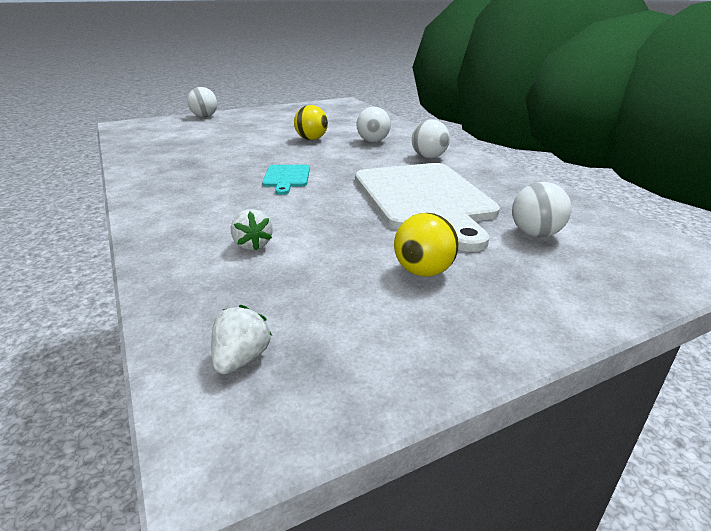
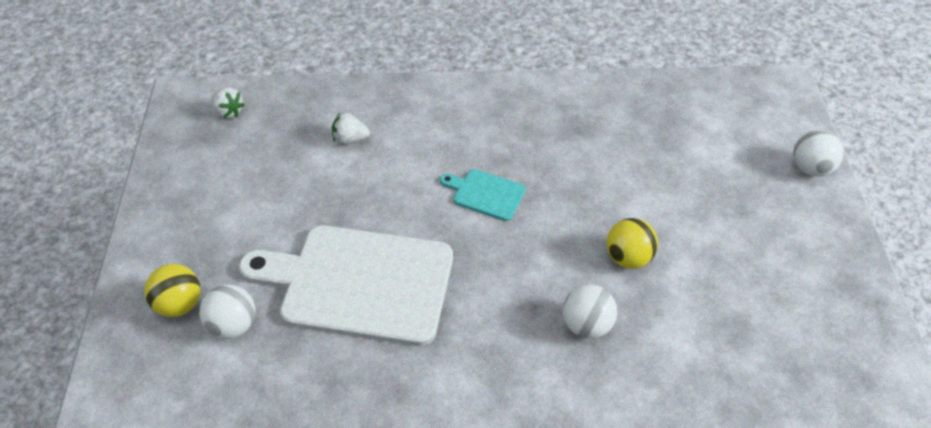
camera: 115 degrees right, 20 degrees up
yellow ball [394,213,459,277] -> yellow ball moved to [145,264,200,317]
white ball [412,119,450,158] -> none

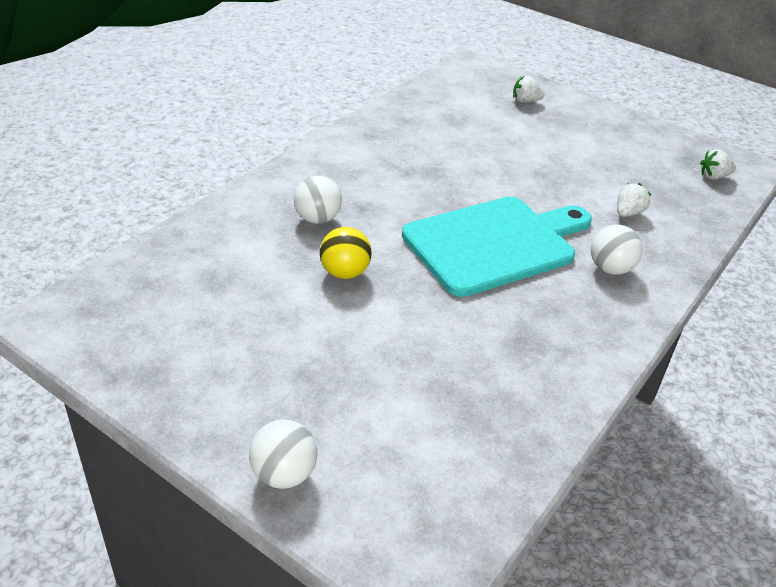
camera: 125 degrees right, 10 degrees down
yellow ball [145,264,200,317] -> white strawberry [513,76,545,103]
white ball [199,284,255,339] -> white ball moved to [591,225,643,275]
white cutting board [239,225,453,346] -> none
turquoise cutting board [440,169,526,221] -> turquoise cutting board [402,197,592,297], size x2.28

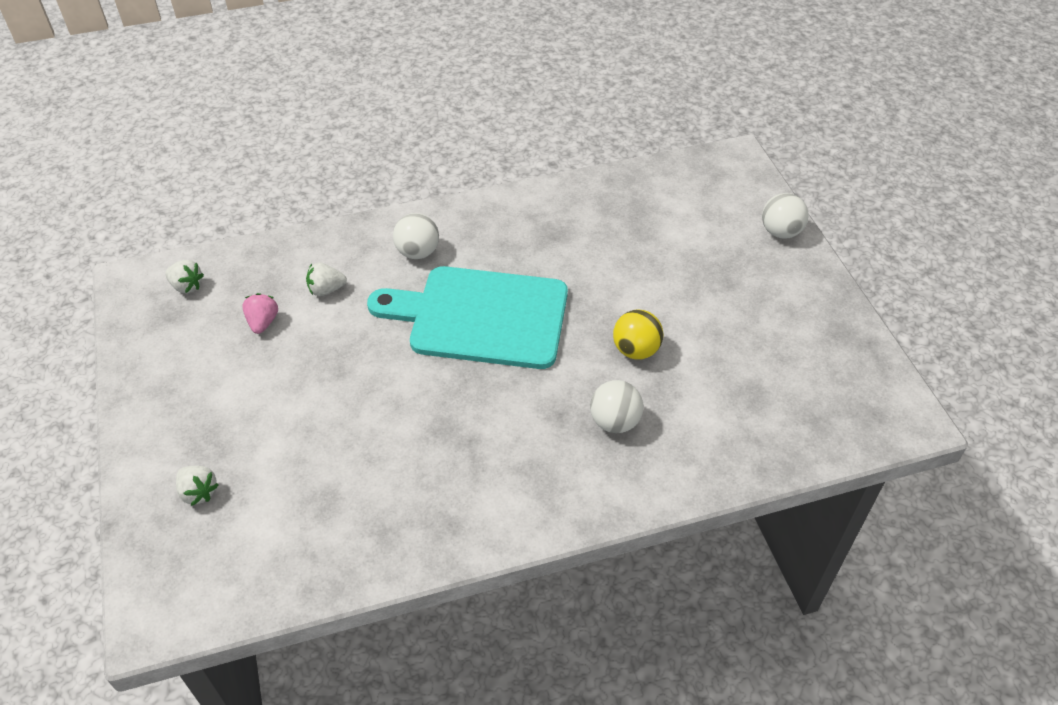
camera: 140 degrees left, 10 degrees up
none -> pink strawberry [242,293,278,334]

